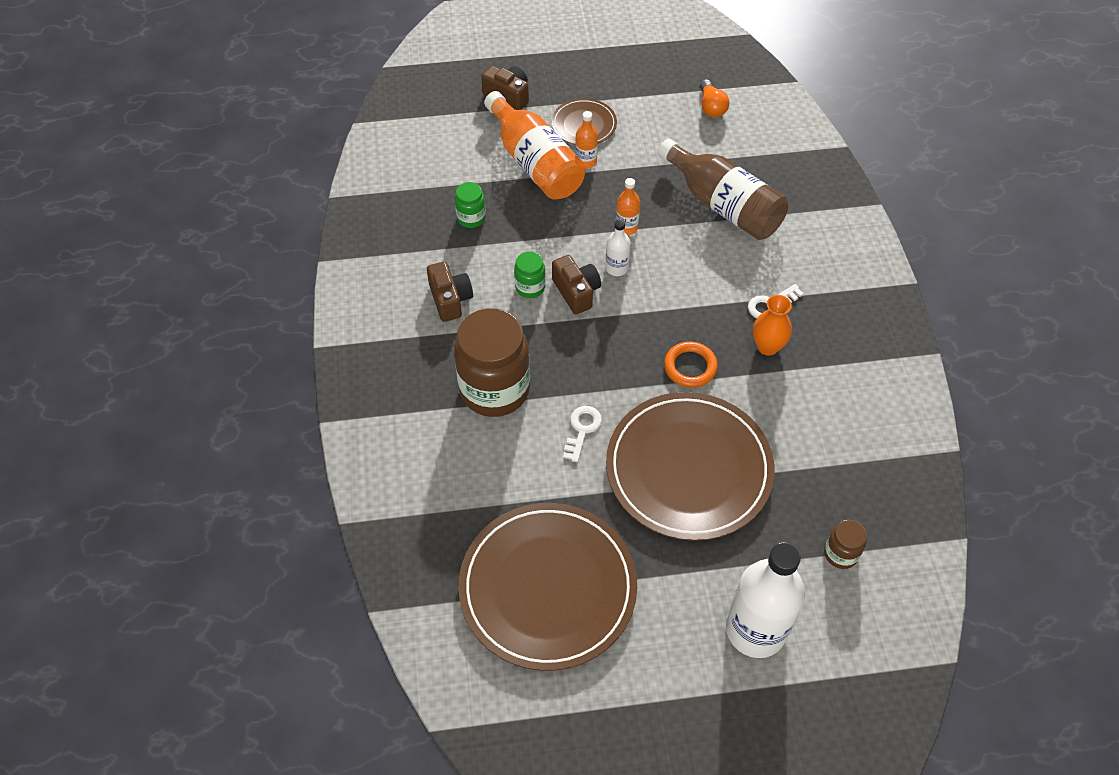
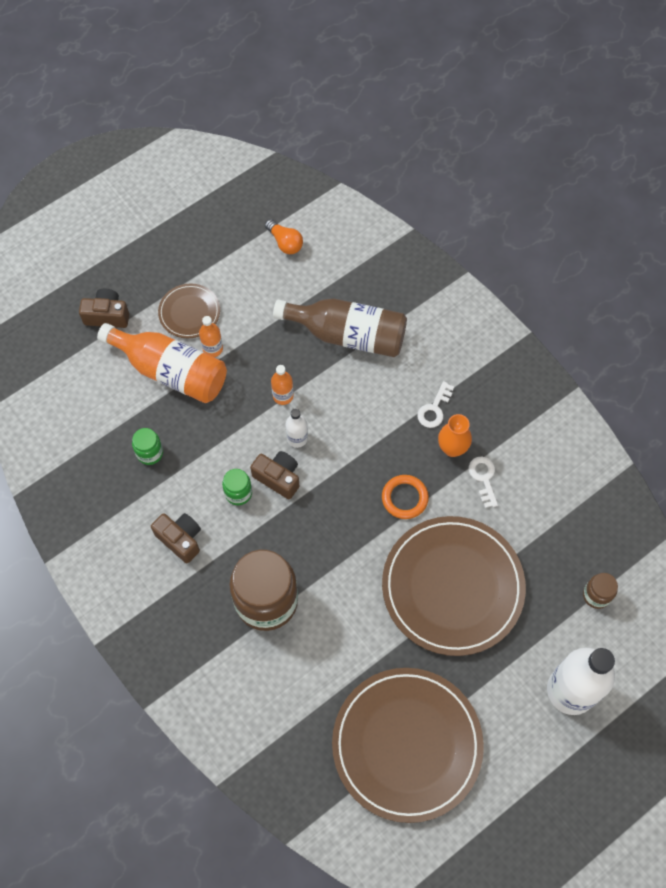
camera: 30 degrees left, 10 degrees up
white key [563,406,602,462] -> white key moved to [469,457,498,508]

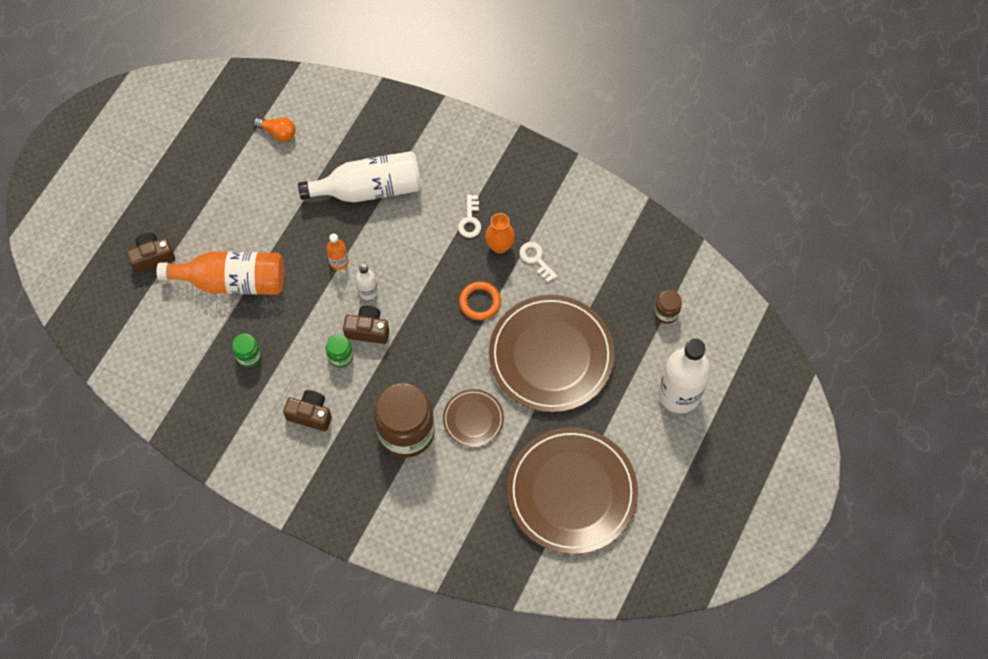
camera: 25 degrees left, 0 degrees up
brown plate [158,283,220,338] -> brown plate moved to [443,389,504,447]
orange bottle [199,316,223,357] -> none
brown bottle [273,299,407,357] -> white bottle [298,151,421,203]

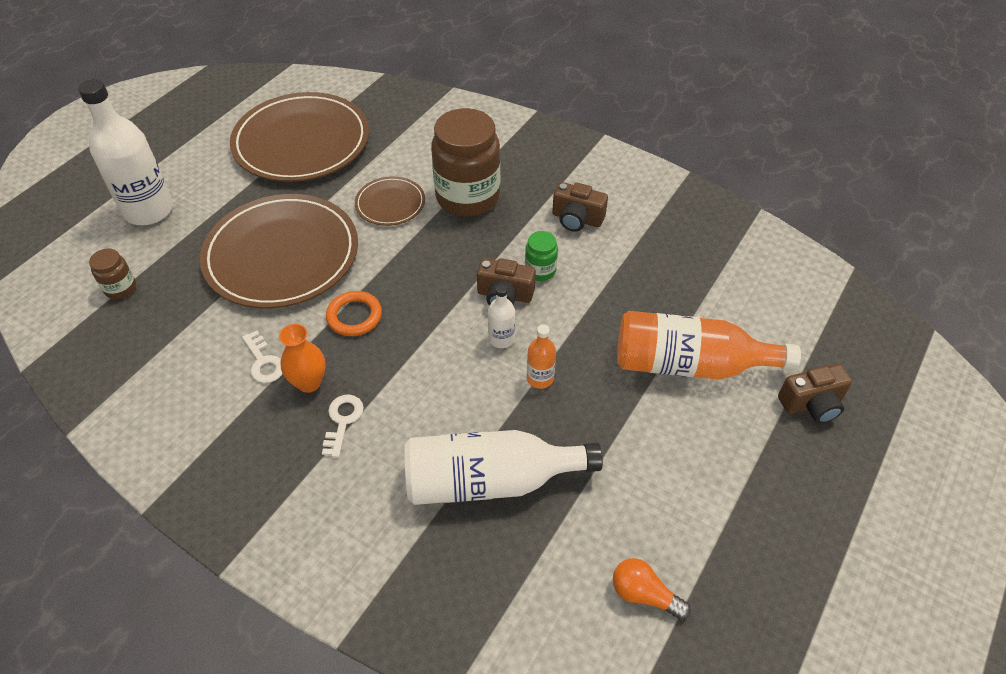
camera: 175 degrees left, 15 degrees down
green jar [232,333,261,367] -> none

